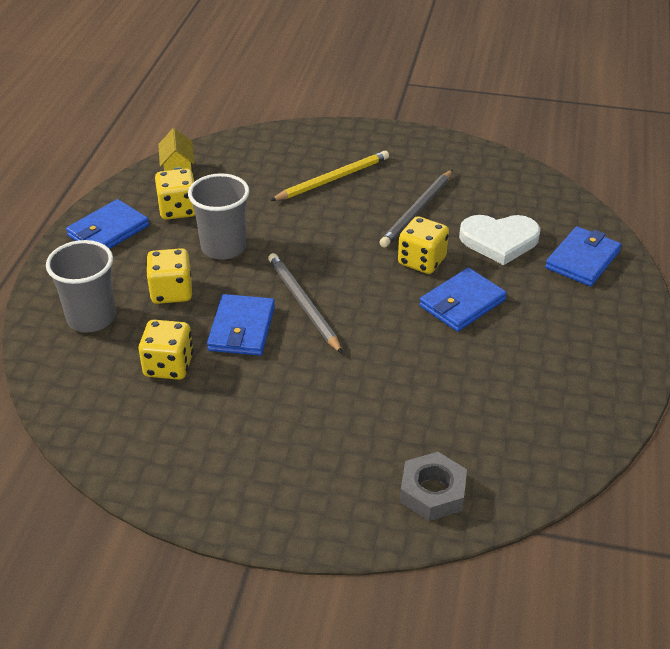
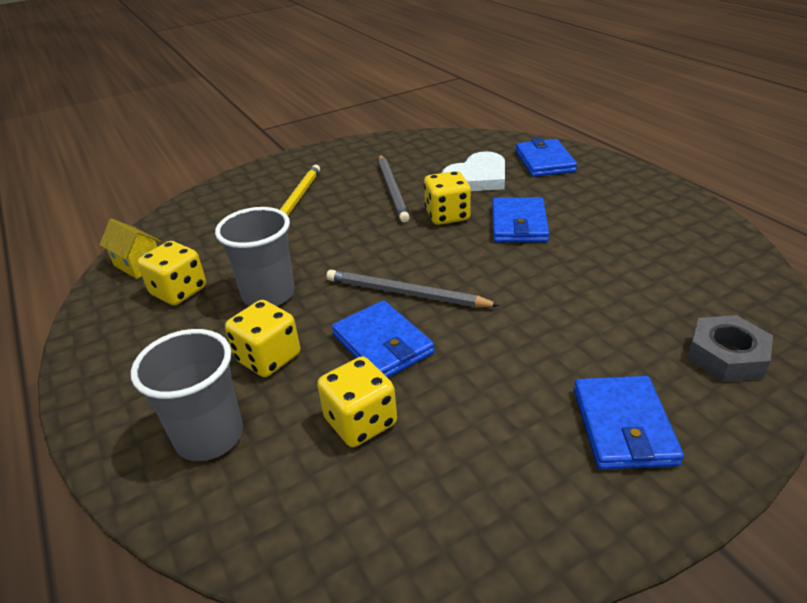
camera: 40 degrees left, 5 degrees down
blue wallet [66,199,149,249] -> blue wallet moved to [574,376,684,470]

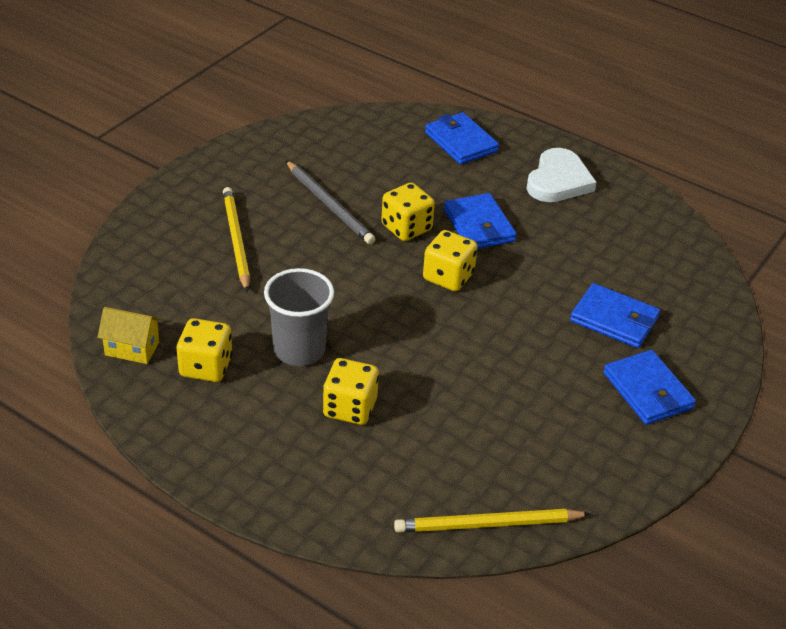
camera: 30 degrees left, 5 degrees up
grey cup [131,329,243,461] -> none
yellow dice [317,356,397,447] -> yellow dice moved to [423,230,478,291]
grey pencil [327,270,500,307] -> none
blue wallet [332,300,434,378] -> blue wallet moved to [570,283,660,348]
white heart [442,151,505,191] -> white heart moved to [526,148,596,202]
grey nut [688,315,773,382] -> none
none -> yellow pencil [394,509,591,533]

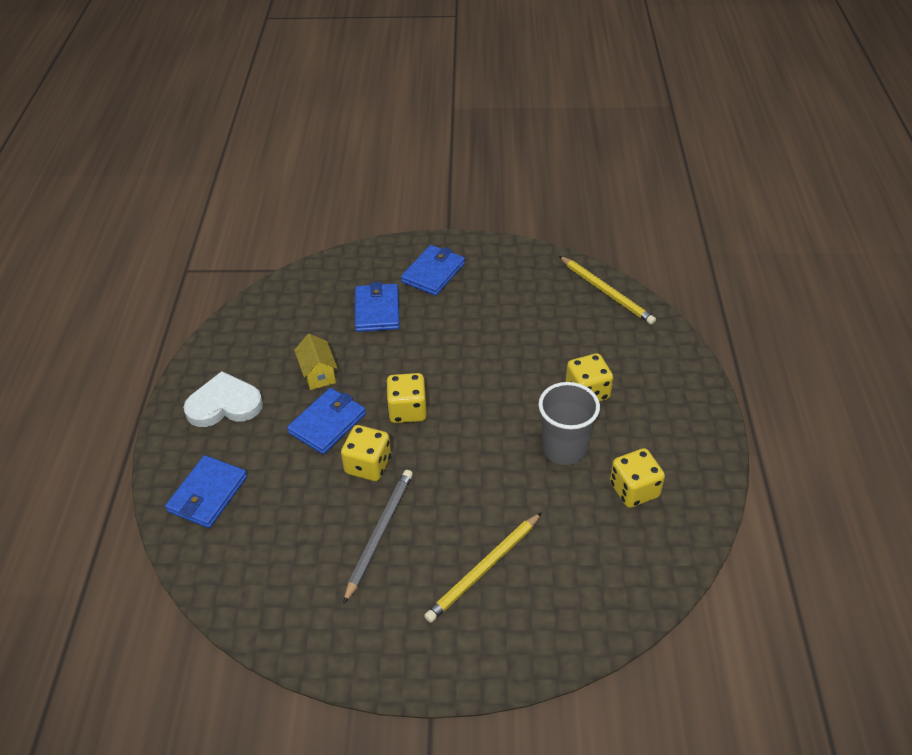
camera: 120 degrees left, 5 degrees up
yellow house [98,307,161,364] -> yellow house moved to [294,334,337,390]

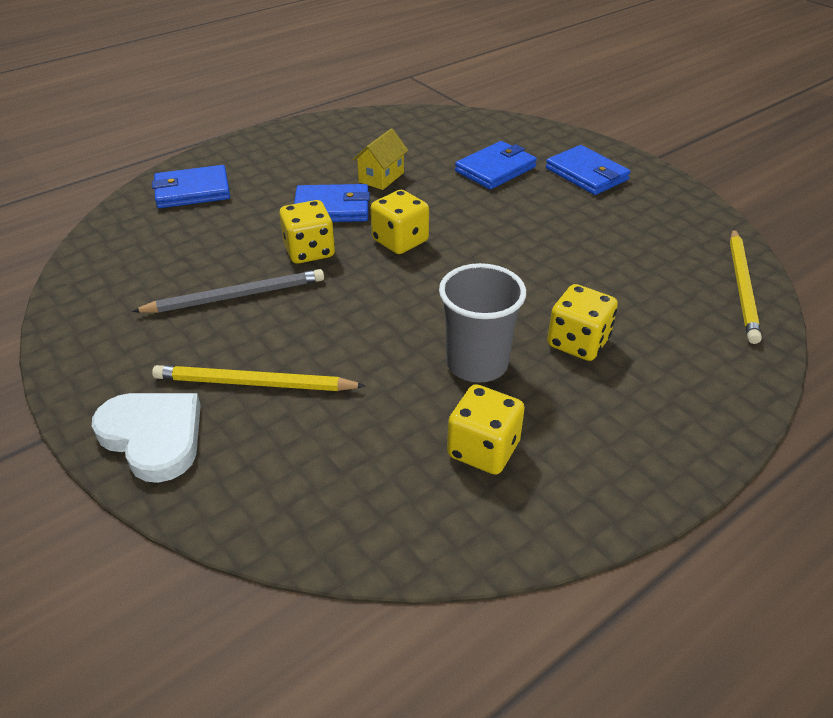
camera: 50 degrees right, 5 degrees down
white heart [183,371,263,427] -> white heart moved to [92,393,201,483]
blue wallet [401,245,465,296] -> blue wallet turned 60 degrees clockwise [546,145,631,195]

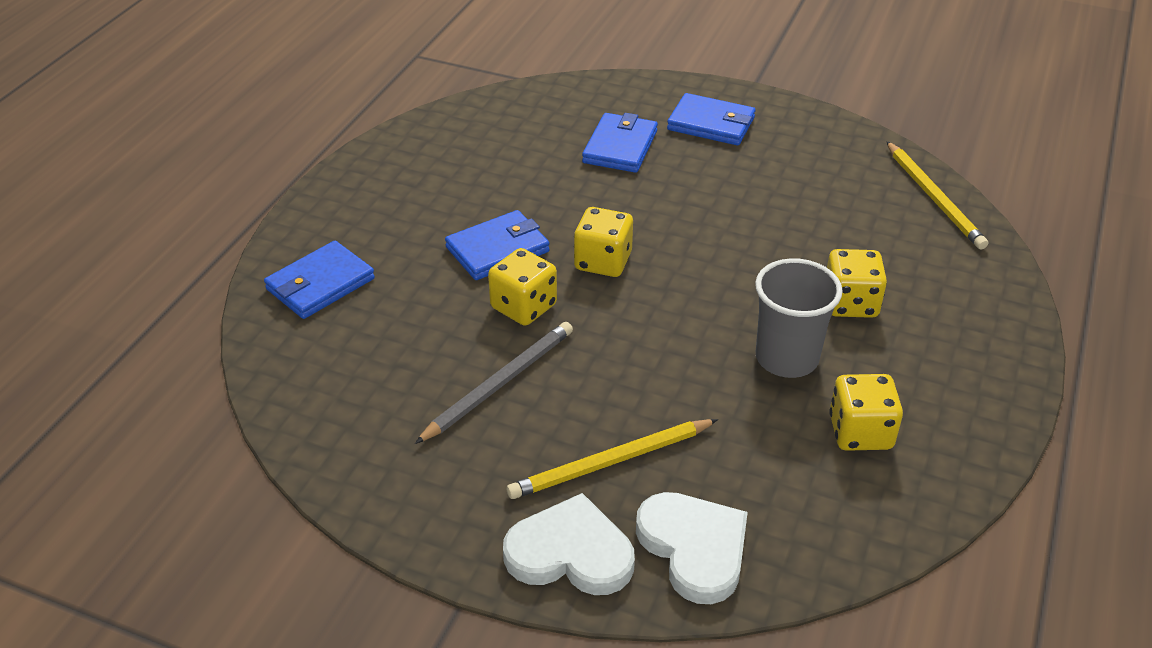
camera: 30 degrees left, 0 degrees up
yellow house [353,128,408,190] -> none
none -> white heart [636,492,748,604]

